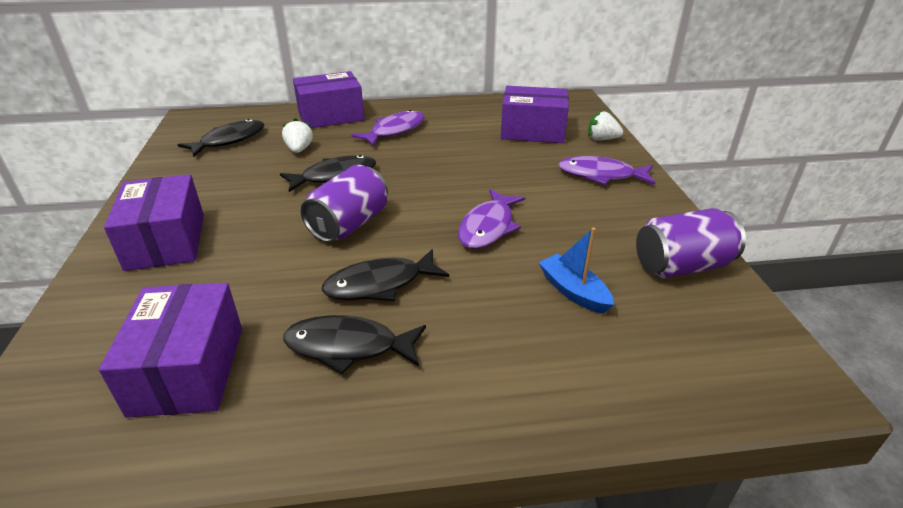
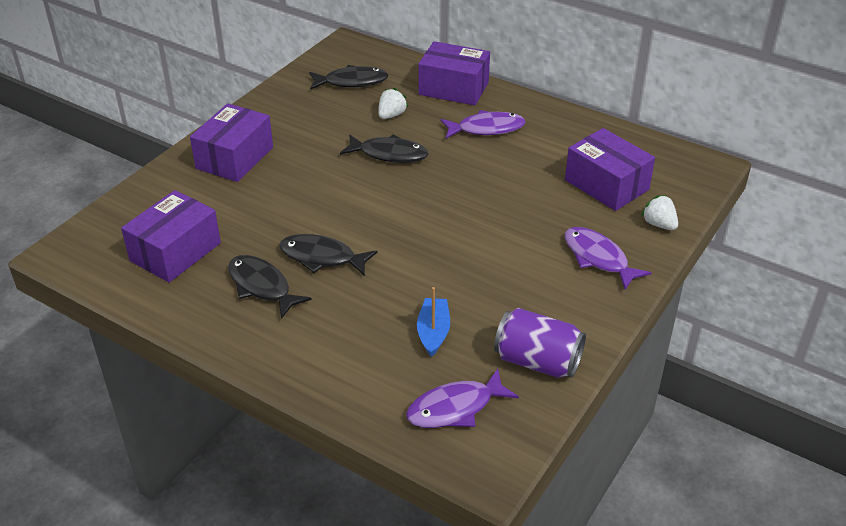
camera: 40 degrees right, 5 degrees up
purple can [301,165,388,242] -> none
purple fish [458,189,525,249] -> purple fish moved to [406,369,519,428]

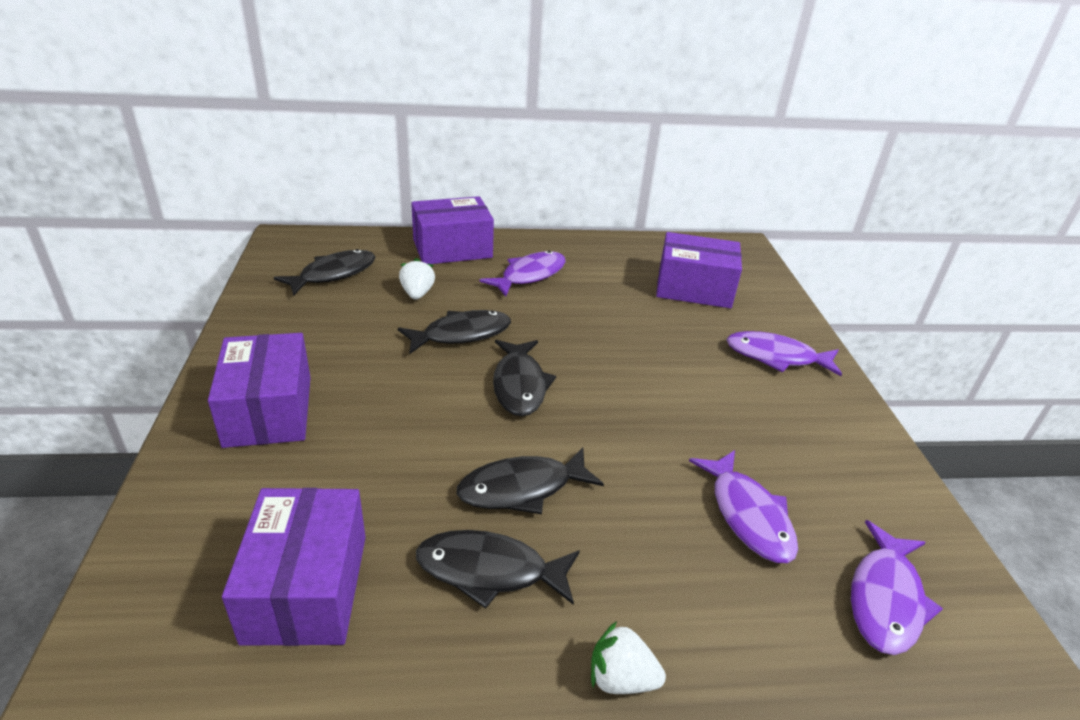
camera: 40 degrees left, 5 degrees down
blue boat [417,287,450,357] -> purple fish [689,450,798,563]
purple can [494,308,586,378] -> none
white strawberry [641,195,678,230] -> white strawberry moved to [591,621,666,694]
none -> black fish [493,340,556,416]

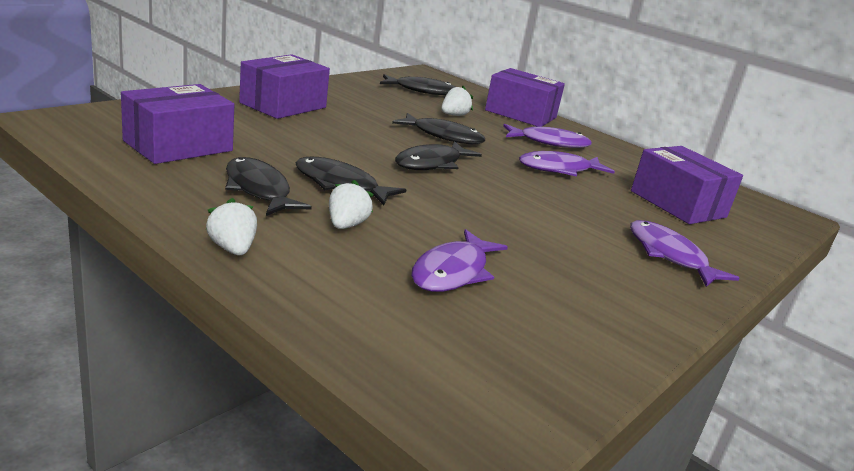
camera: 45 degrees right, 10 degrees down
purple fish [851,520,943,655] -> purple fish moved to [519,151,615,177]
none -> white strawberry [329,180,374,229]

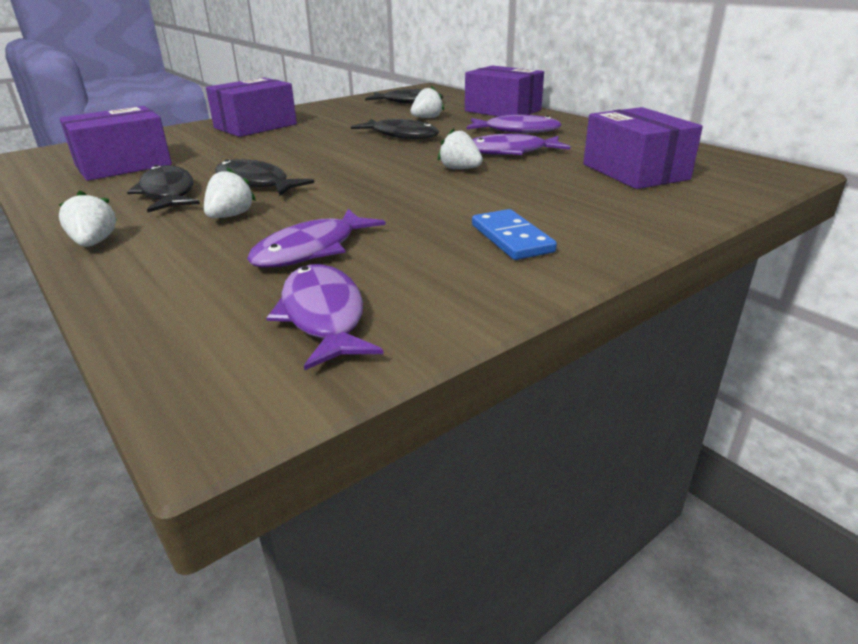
camera: 15 degrees right, 5 degrees up
black fish [395,141,482,170] -> none
purple fish [630,220,740,287] -> purple fish moved to [266,264,384,370]
none -> white strawberry [438,128,483,169]
none -> blue domino [472,209,557,260]

